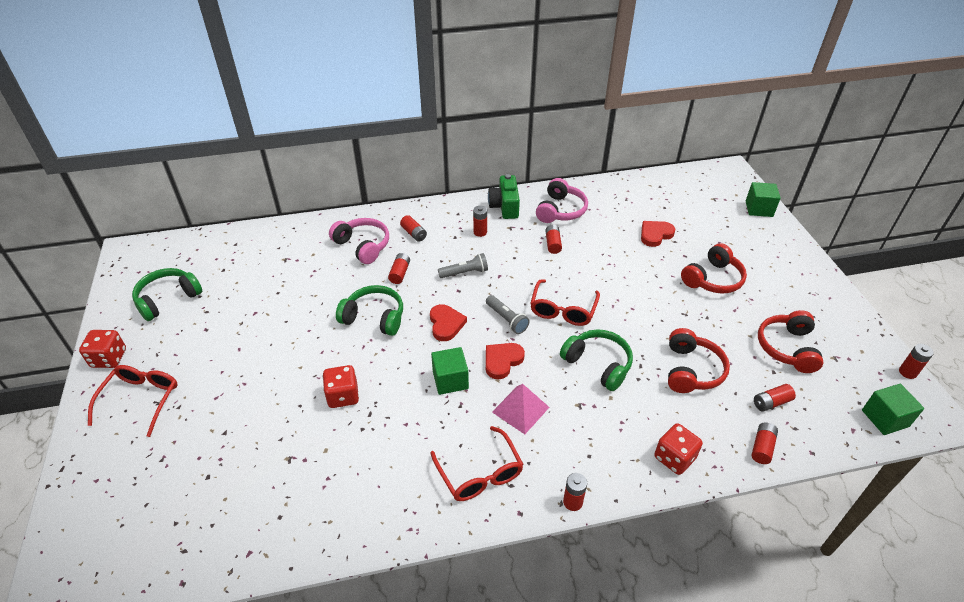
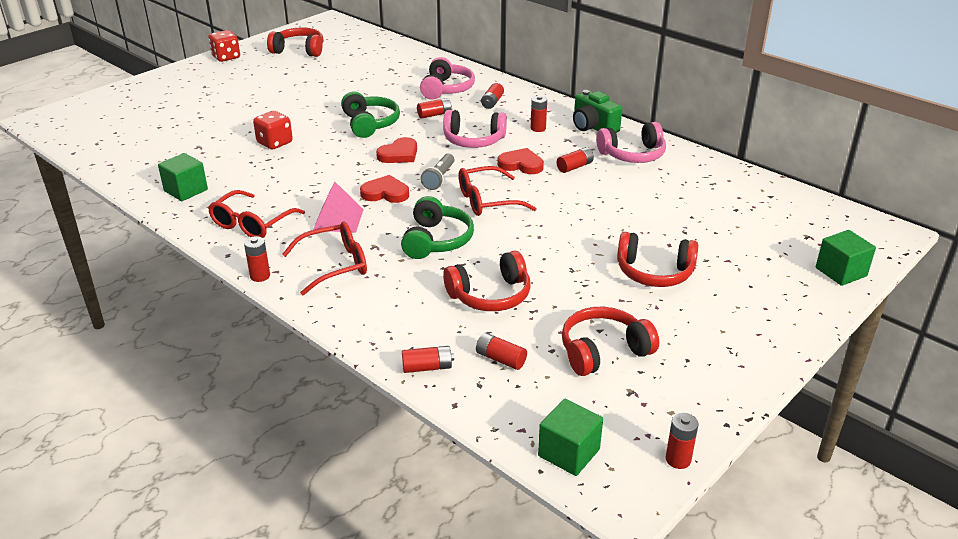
camera: 55 degrees right, 10 degrees down
red glasses [88,365,178,437] -> red glasses moved to [283,222,367,295]
green headphones [132,268,202,321] -> red headphones [267,28,324,57]
green cube [431,347,469,395] -> green cube moved to [158,153,208,201]
grey flashlight [438,253,488,278] -> pink headphones [443,110,507,148]
green camera [488,174,520,219] -> green camera turned 90 degrees counterclockwise [573,90,622,133]
red heart [641,221,675,247] -> red heart moved to [497,148,544,174]
red dice [654,423,703,475] -> none

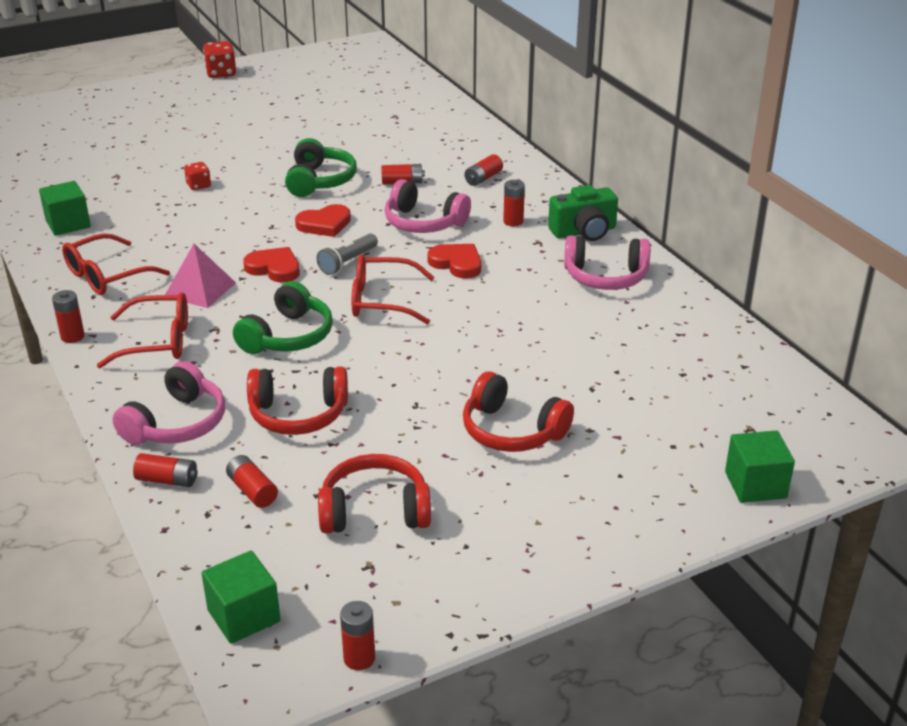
camera: 20 degrees right, 0 degrees up
red dice [253,111,293,150] -> red dice [184,162,211,190], size x0.62
red headphones [267,28,324,57] -> none
pink headphones [420,57,475,100] -> pink headphones moved to [113,361,225,445]
red battery [557,147,594,173] -> none
green camera [573,90,622,133] -> green camera turned 90 degrees counterclockwise [548,185,618,241]

